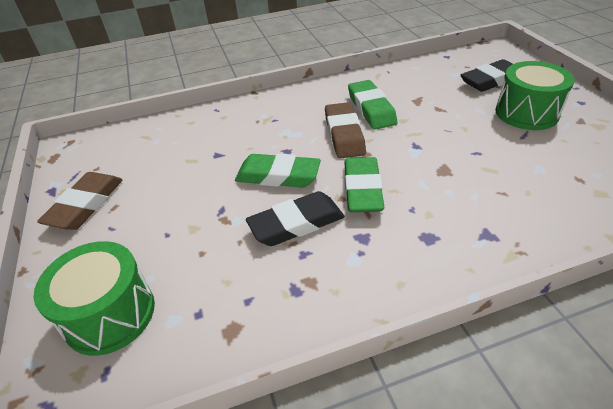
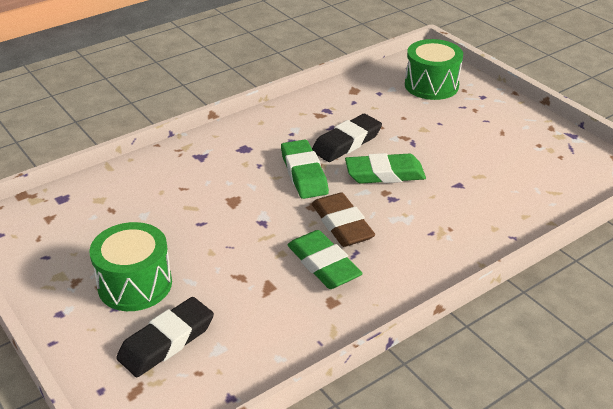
camera: 160 degrees right, 5 degrees down
brown eraser [37,172,123,230] -> none

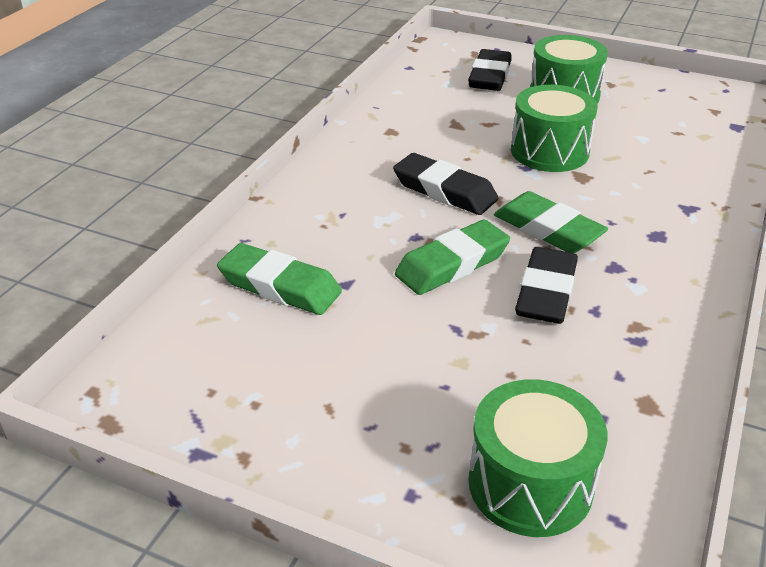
camera: 150 degrees right, 0 degrees up
green eraser [288,230,363,289] -> green eraser moved to [217,243,342,315]
brown eraser [312,192,375,247] -> black eraser [393,153,498,215]
none -> green drum [511,85,598,172]

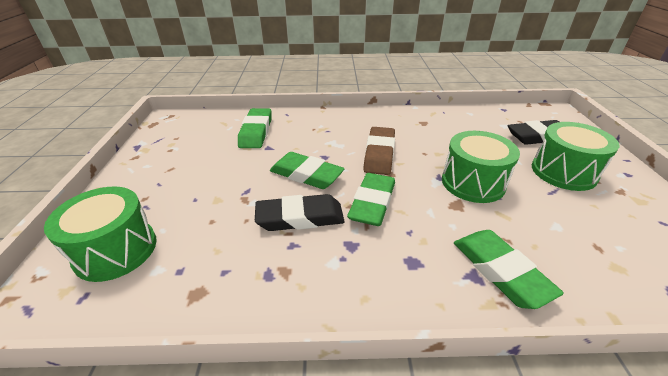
camera: 65 degrees right, 0 degrees up
black eraser [393,153,498,215] -> brown eraser [363,127,395,175]
none -> green eraser [454,230,564,309]

